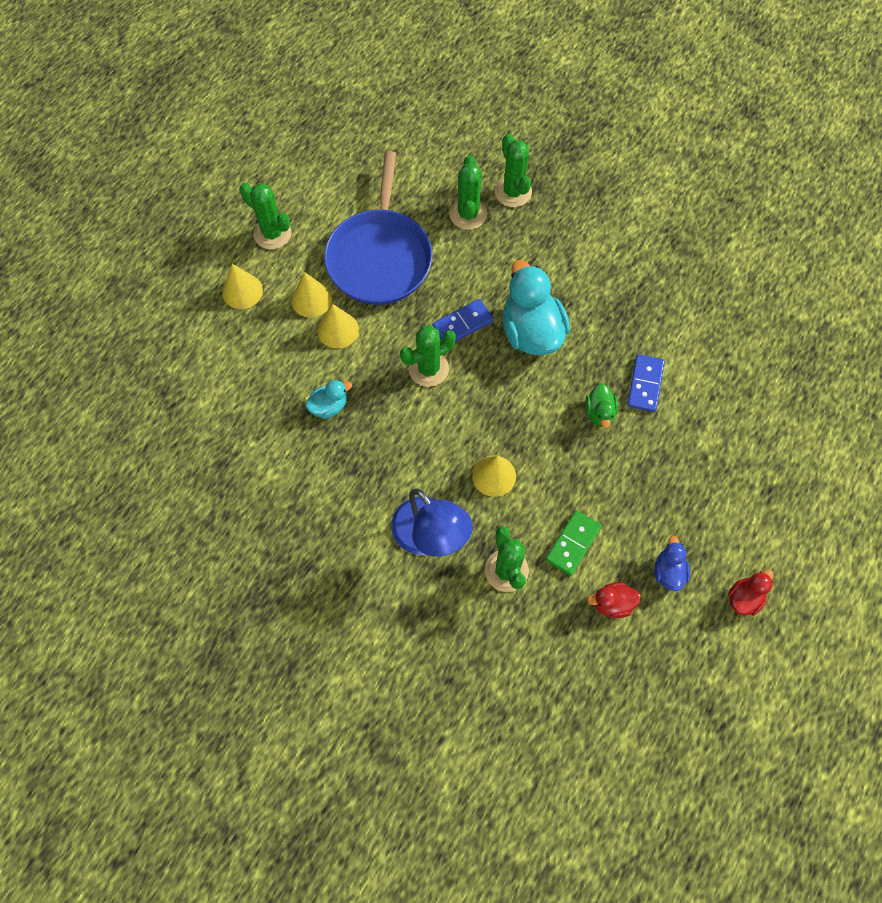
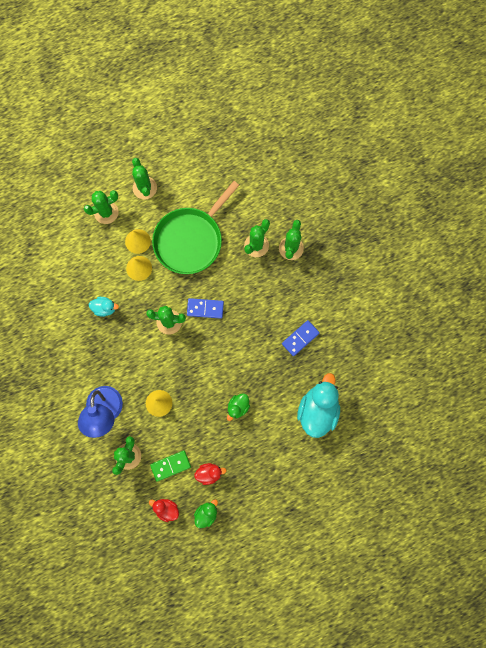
camera: 35 degrees right, 10 degrees up
yellow cone [222,264,263,309] -> green cactus [84,190,119,224]
blue pan [324,151,432,305] -> green pan [152,181,239,274]
turquoise duck [502,260,570,355] -> turquoise duck moved to [297,373,340,438]
blue domino [627,354,665,412] -> blue domino moved to [282,320,320,356]
blue duck [654,536,690,591] -> green duck [194,499,218,528]
red duck [728,569,774,616] -> red duck moved to [194,463,226,485]

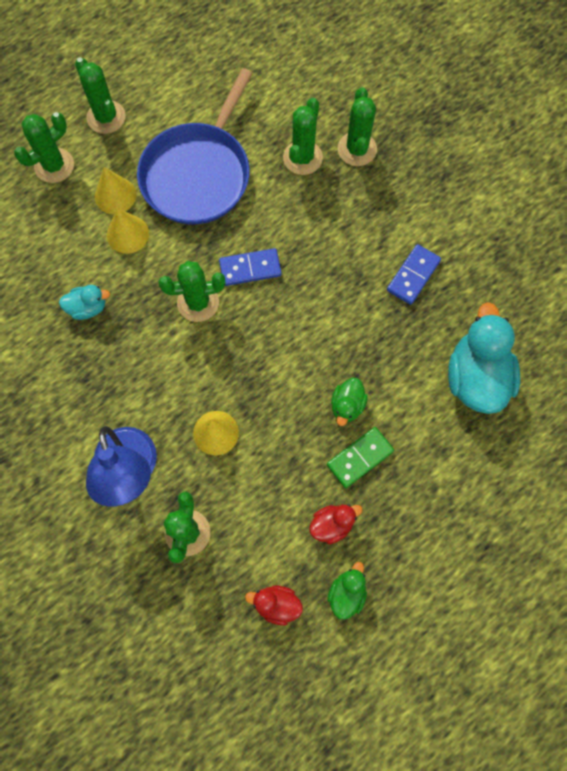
camera: 15 degrees left, 5 degrees down
green domino [150,451,191,482] -> green domino moved to [327,427,394,488]
green pan [152,181,239,274] -> blue pan [137,68,252,224]

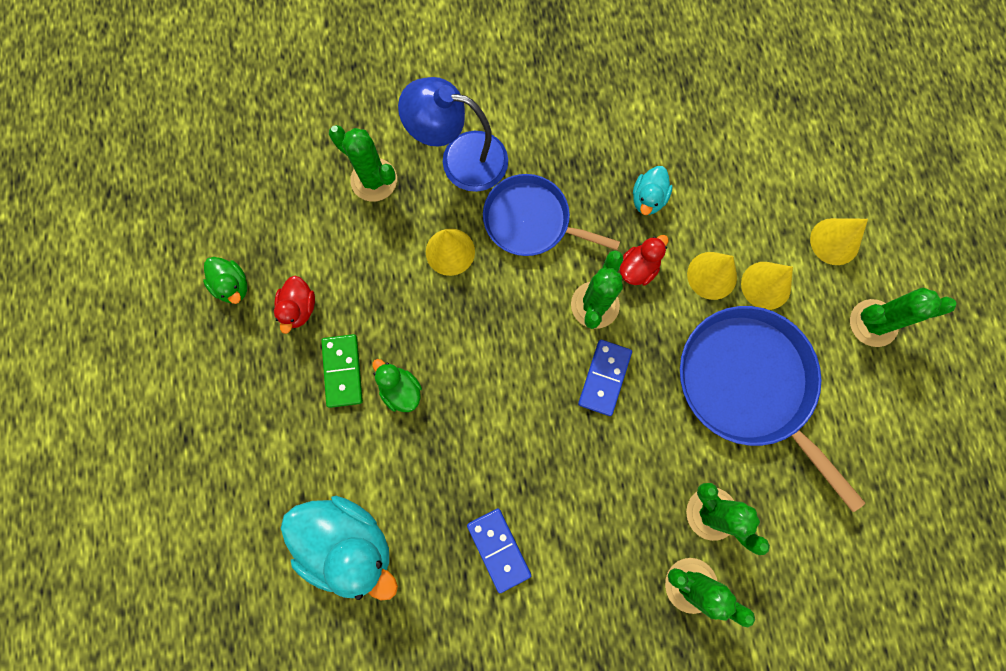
camera: 120 degrees right, 5 degrees up
green cactus [14,112,74,183] -> yellow cone [810,218,868,265]
red duck [245,585,303,625] -> red duck moved to [620,235,669,286]
none -> blue pan [483,174,620,256]

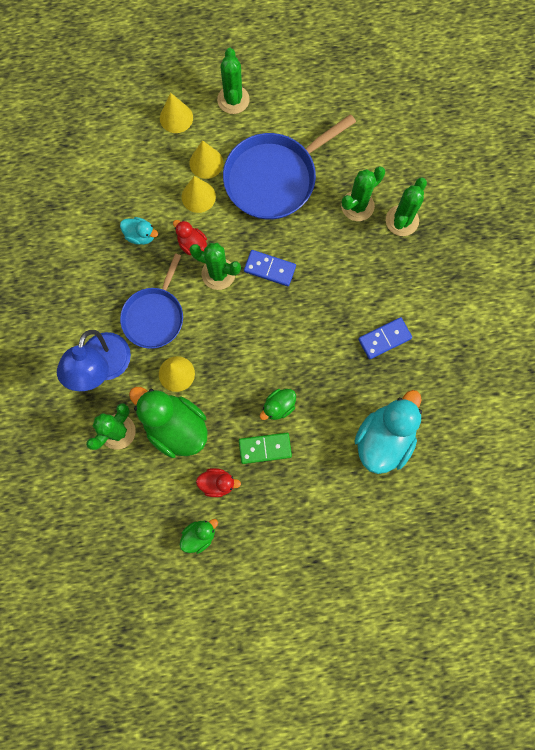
camera: 90 degrees left, 0 degrees up
none -> green duck [129,387,208,458]

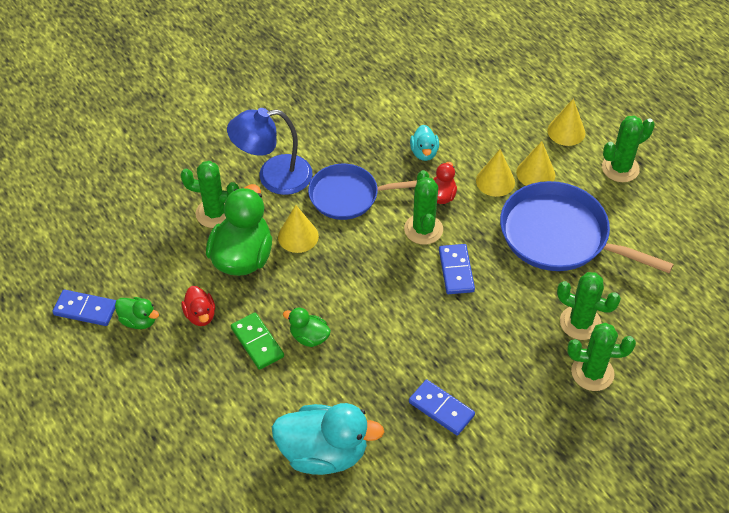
camera: 65 degrees right, 25 degrees down
none -> blue domino [52,290,116,326]

